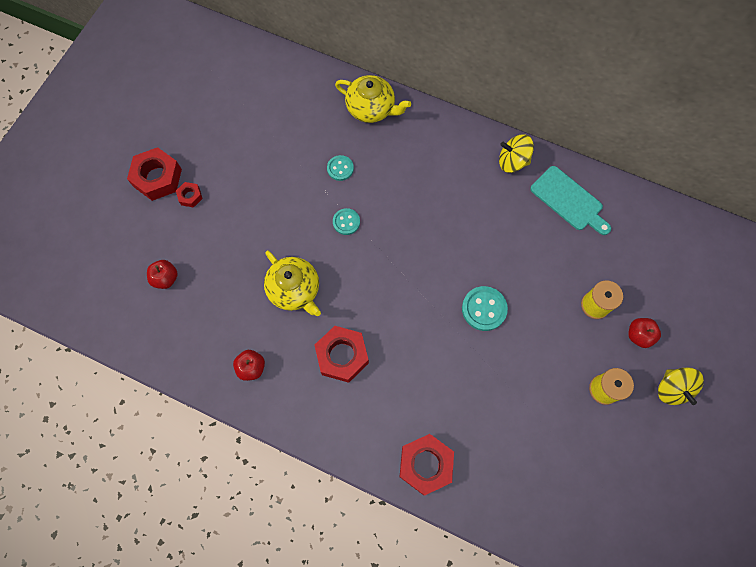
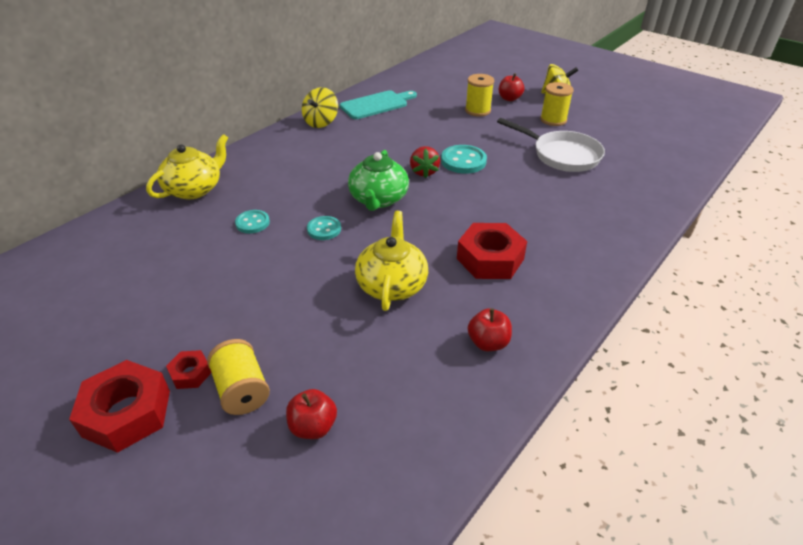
camera: 75 degrees left, 30 degrees down
yellow teapot [264,251,321,316] -> yellow teapot turned 60 degrees counterclockwise [355,211,428,311]
red nut [400,434,454,495] -> none
none -> yellow spool [207,339,270,415]
none -> green teapot [348,150,409,211]
none -> red strawberry [410,146,440,178]
none -> white pan [497,118,605,172]

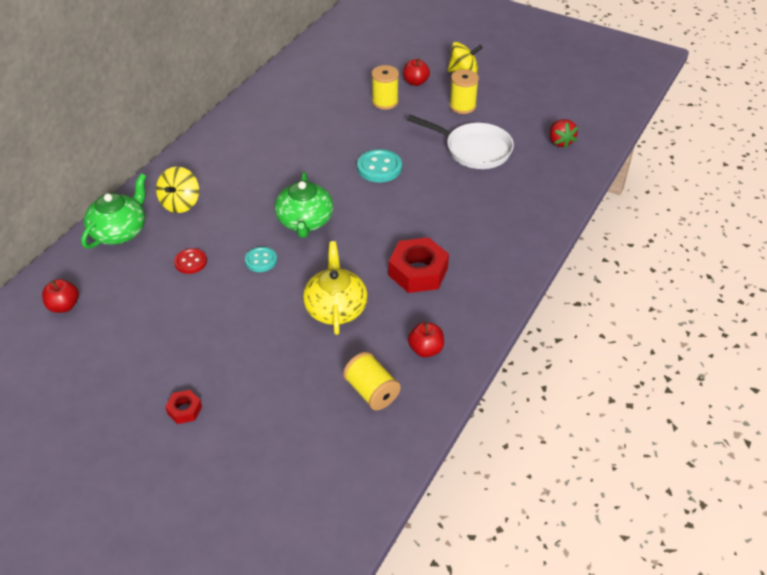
camera: 10 degrees left, 5 degrees up
red nut [69,360,170,453] -> none
yellow teapot [146,134,228,200] -> green teapot [81,174,146,249]
yellow spool [207,339,270,415] -> yellow spool moved to [343,352,401,410]
turquoise button [235,210,270,233] -> red button [174,248,207,274]
red apple [286,389,337,439] -> red apple moved to [42,279,79,313]
yellow spinning top [302,87,338,128] -> yellow spinning top moved to [156,167,199,213]
turquoise cutting board [340,90,417,119] -> none
red strawberry [410,146,440,178] -> red strawberry moved to [550,119,578,148]

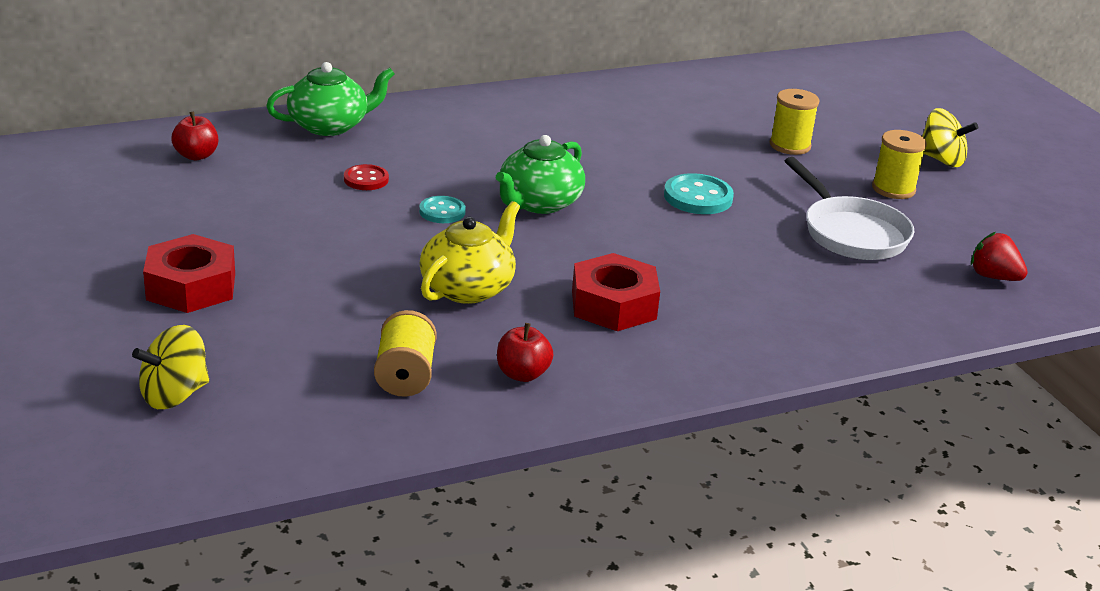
camera: 35 degrees right, 15 degrees down
yellow spinning top [156,167,199,213] -> yellow spinning top moved to [132,325,209,409]
red nut [165,390,202,424] -> red nut [143,234,235,313], size x2.01
red apple [403,58,430,86] -> none
red strawberry [550,119,578,148] -> red strawberry turned 105 degrees clockwise [971,232,1028,281]

